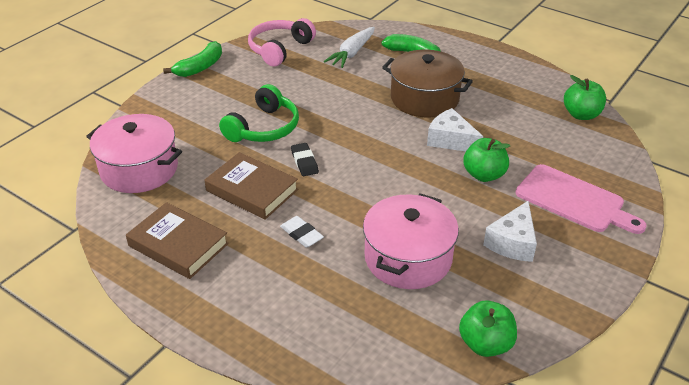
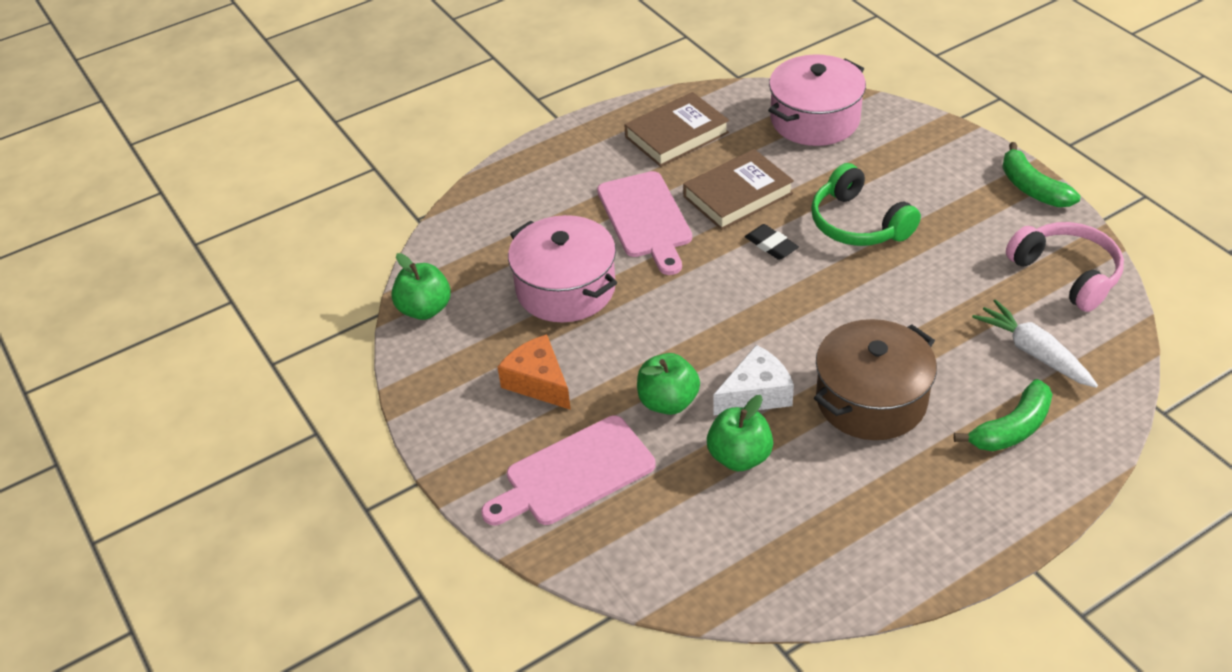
camera: 115 degrees right, 5 degrees up
white eraser [280,216,324,248] -> pink cutting board [597,171,692,275]
black eraser [291,143,319,176] -> black eraser turned 45 degrees clockwise [745,224,799,260]
white cheese [483,201,537,262] -> orange cheese [498,334,571,410]
green apple [564,75,606,120] -> green apple moved to [707,395,773,471]

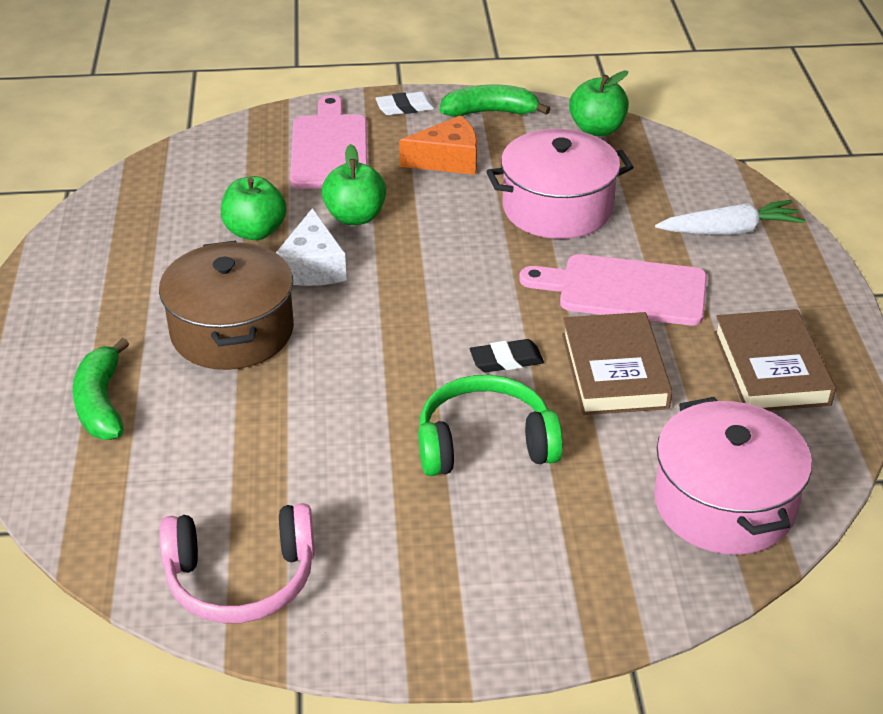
camera: 115 degrees right, 5 degrees down
white carrot [972,299,1098,388] -> white carrot moved to [655,200,805,235]
green banana [1002,142,1081,207] -> green banana moved to [440,85,550,117]
none -> white eraser [375,92,435,115]

